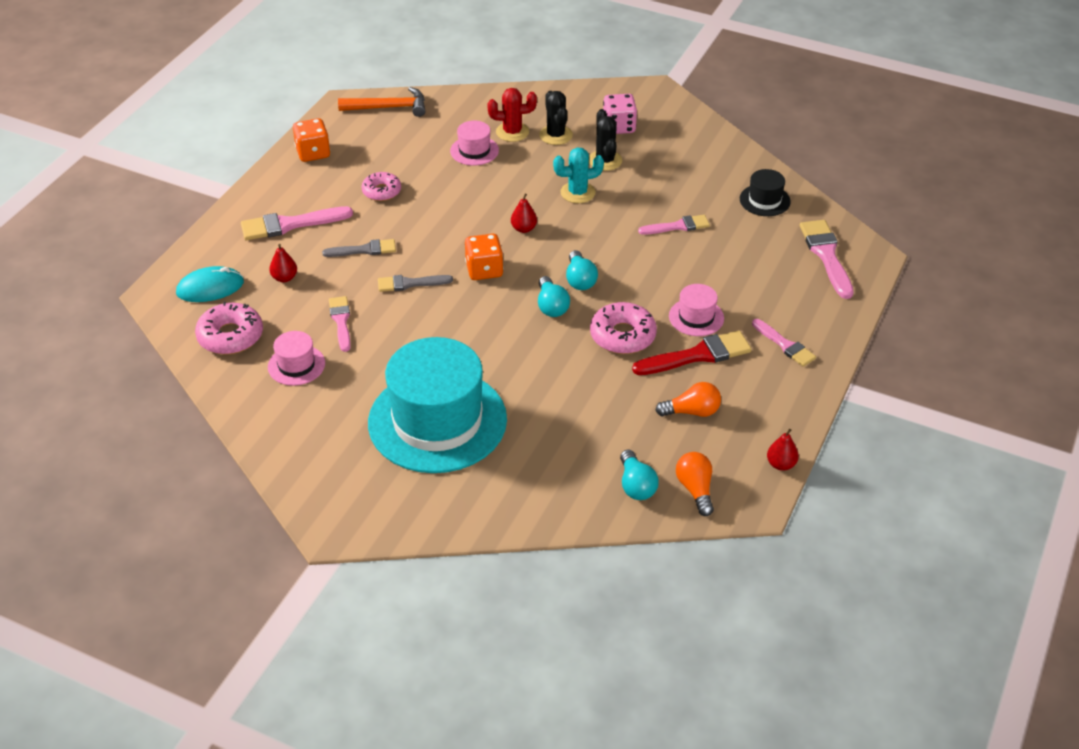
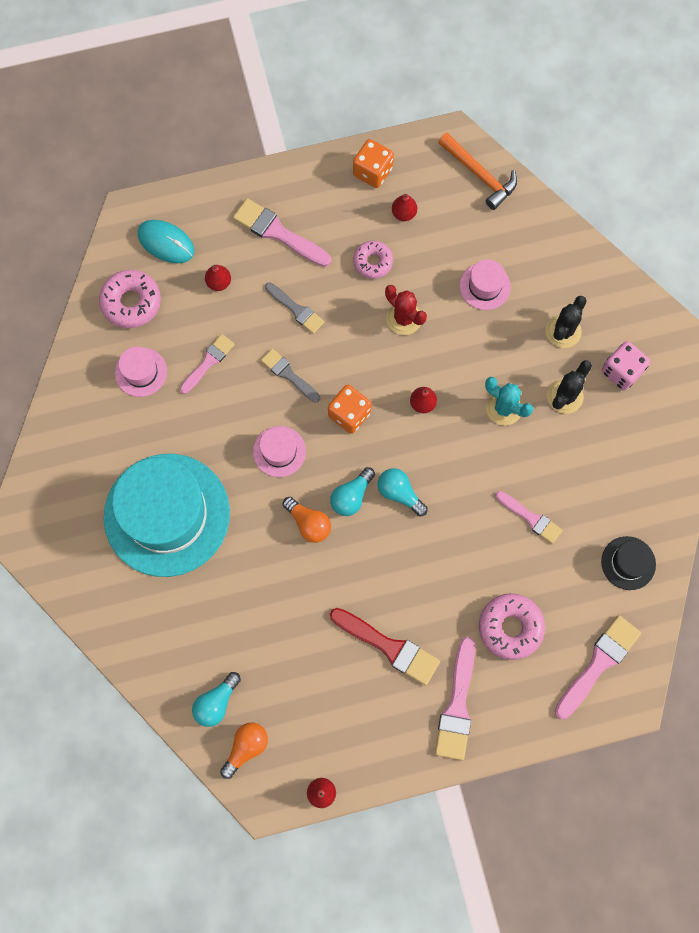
camera: 50 degrees right, 30 degrees up
red cactus [487,88,537,142] -> red cactus moved to [385,285,427,335]
turquoise light bulb [566,250,598,290] -> turquoise light bulb turned 90 degrees clockwise [378,468,428,517]
pink donut [590,302,657,354] -> pink donut moved to [479,593,545,660]
orange light bulb [655,382,721,417] -> orange light bulb moved to [282,497,331,543]
pink hat [669,284,724,336] -> pink hat moved to [253,426,306,477]
pink brush [752,319,816,367] -> pink brush [435,637,475,760], size x1.55
none -> red pear [392,194,417,221]

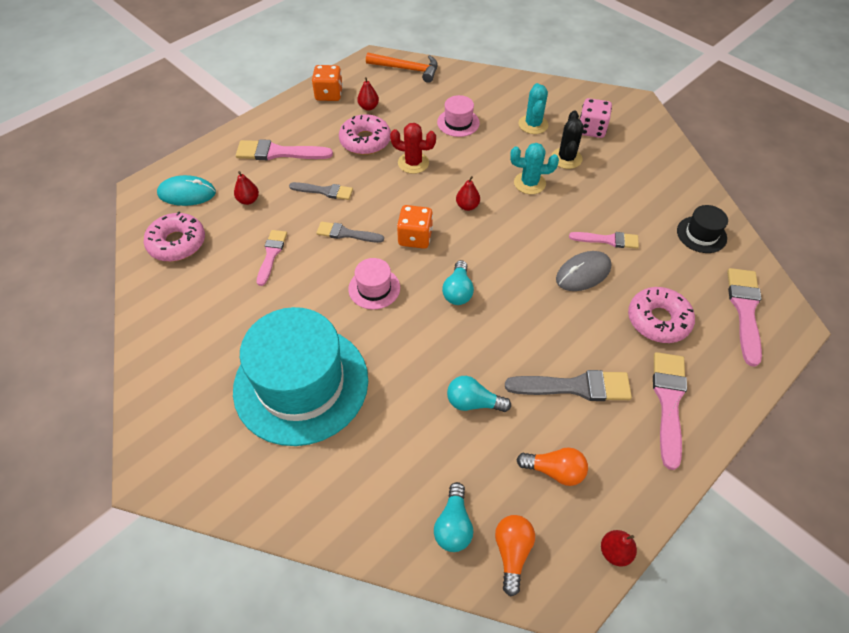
camera: 30 degrees left, 20 degrees down
pink hat [115,347,167,397] -> none
orange light bulb [282,497,331,543] -> orange light bulb moved to [516,447,588,486]
red brush [330,608,440,685] -> grey brush [505,370,632,401]
pink donut [353,241,393,279] -> pink donut [339,114,391,155], size x1.51
turquoise light bulb [378,468,428,517] -> turquoise light bulb moved to [447,376,511,412]
pink brush [435,637,475,760] -> pink brush turned 150 degrees counterclockwise [653,352,687,470]
black cactus [545,296,587,348] -> turquoise cactus [519,83,548,134]
none -> grey mouse [556,251,611,291]

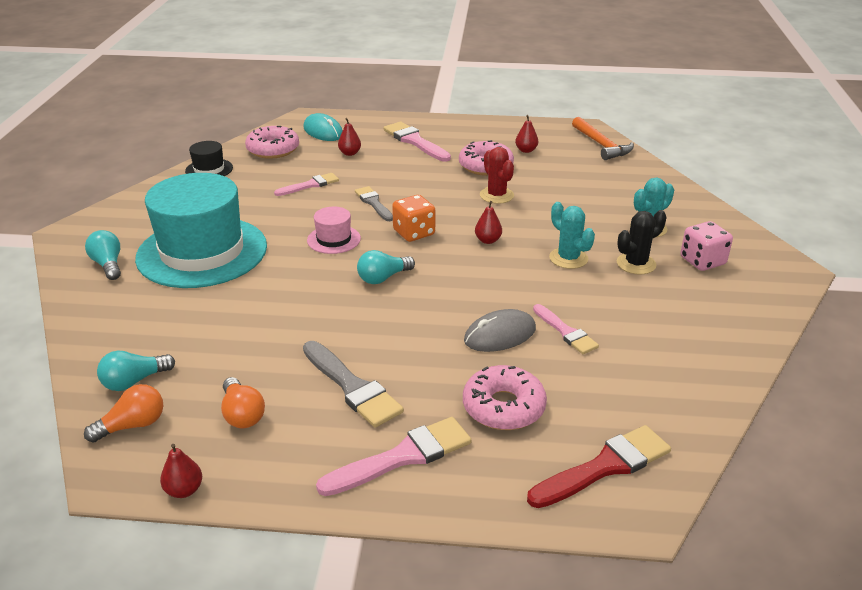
camera: 50 degrees right, 20 degrees down
grey brush [289,182,353,200] -> none
orange dice [312,65,343,101] -> none
pink hat [437,95,480,137] -> none
turquoise light bulb [447,376,511,412] -> turquoise light bulb moved to [85,230,121,280]
grey mouse [556,251,611,291] -> grey mouse turned 45 degrees counterclockwise [464,309,536,352]
black hat [677,205,728,253] -> black hat moved to [185,141,233,176]
pink brush [727,268,762,367] -> red brush [527,425,671,508]

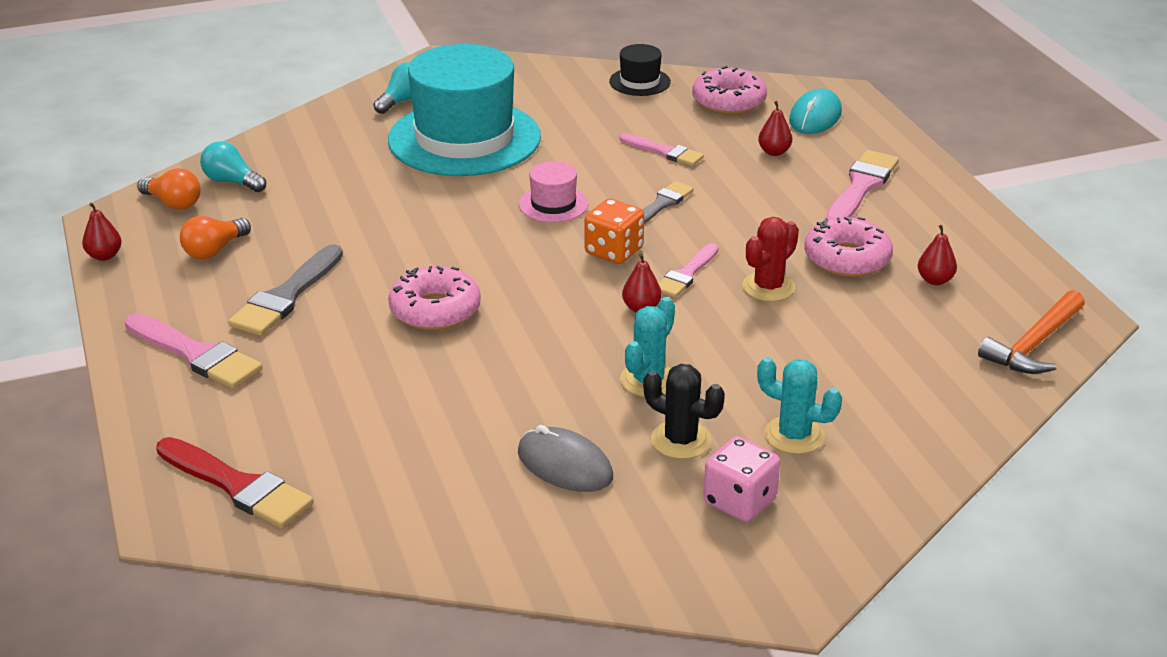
camera: 65 degrees right, 0 degrees up
turquoise light bulb [357,250,415,284] -> none
pink donut [463,365,547,430] -> pink donut moved to [388,266,481,330]
grey mouse [464,309,536,352] -> grey mouse moved to [518,425,613,492]
pink brush [533,304,599,354] -> pink brush moved to [658,243,719,298]

